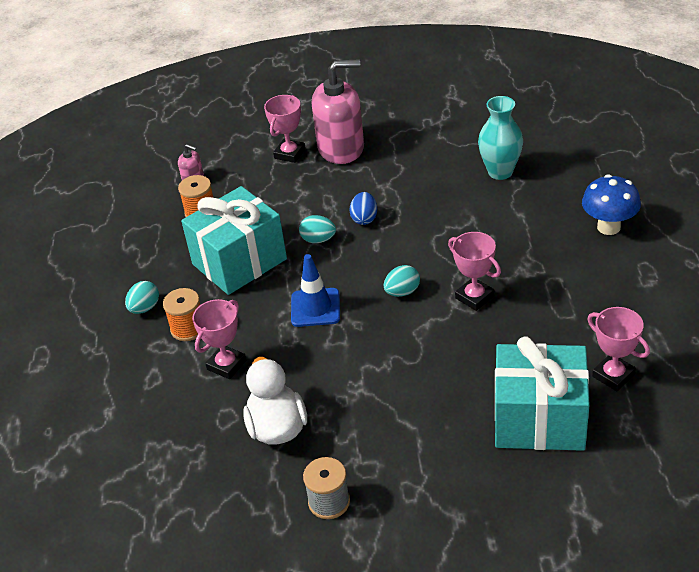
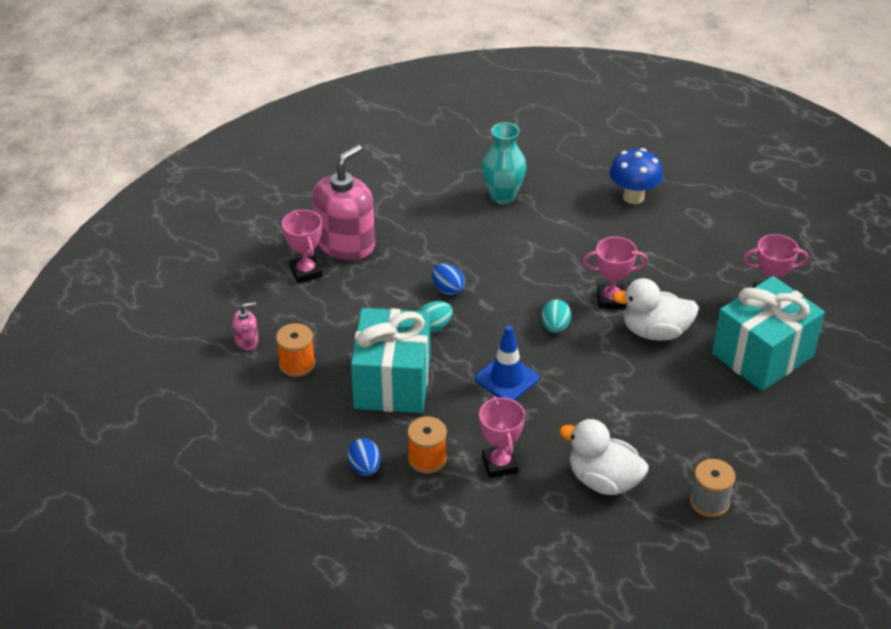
camera: 50 degrees left, 0 degrees up
turquoise egg [125,281,159,314] -> blue egg [347,438,381,476]
none -> white duck [612,278,699,341]

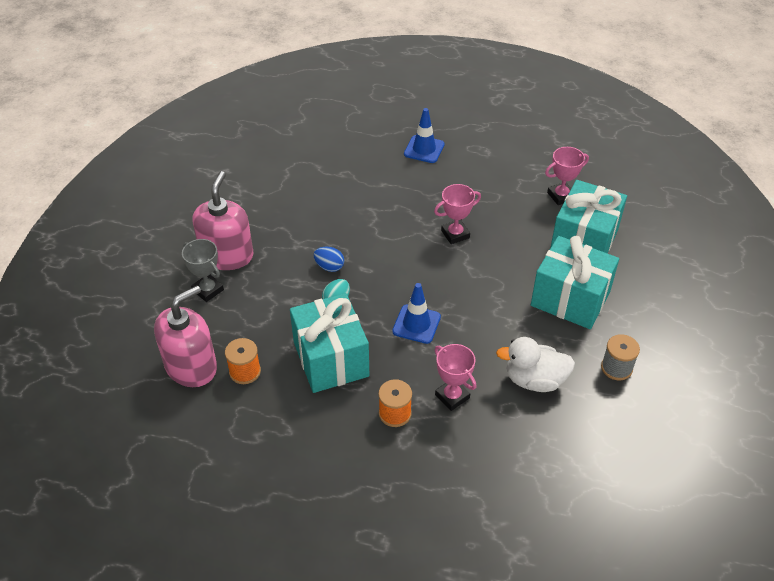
camera: 25 degrees left, 5 degrees up
pink soap dispenser [232,302,259,351] -> pink soap dispenser [154,285,217,387], size x2.31
pink trophy [282,210,323,283] -> grey trophy [182,239,224,302]
blue egg [347,438,381,476] -> none
turquoise vase [482,122,526,204] -> none
turquoise egg [541,299,571,333] -> none
blue mushroom [610,148,663,204] -> blue traffic cone [404,108,445,163]
white duck [612,278,699,341] -> none
none -> turquoise gift [531,236,619,329]

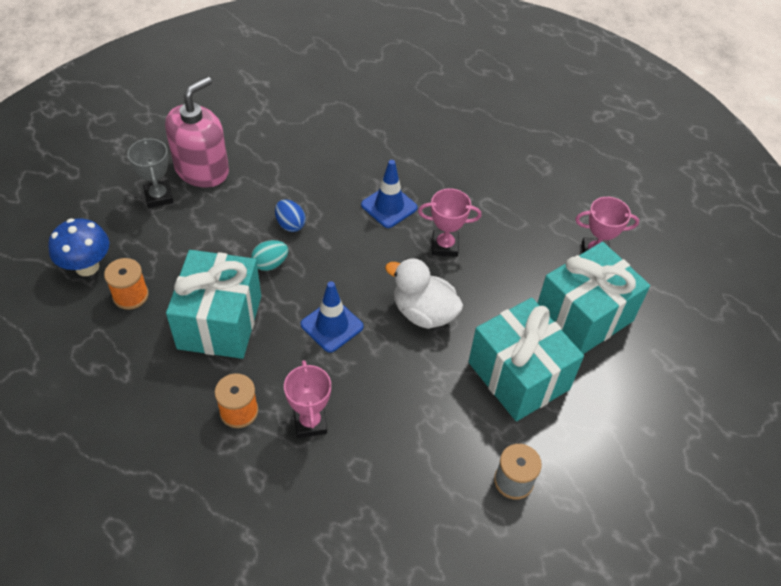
camera: 25 degrees right, 5 degrees up
pink soap dispenser [154,285,217,387] -> blue mushroom [48,218,109,276]
blue traffic cone [404,108,445,163] -> blue traffic cone moved to [361,160,418,228]
white duck [496,337,575,392] -> white duck moved to [385,258,463,329]

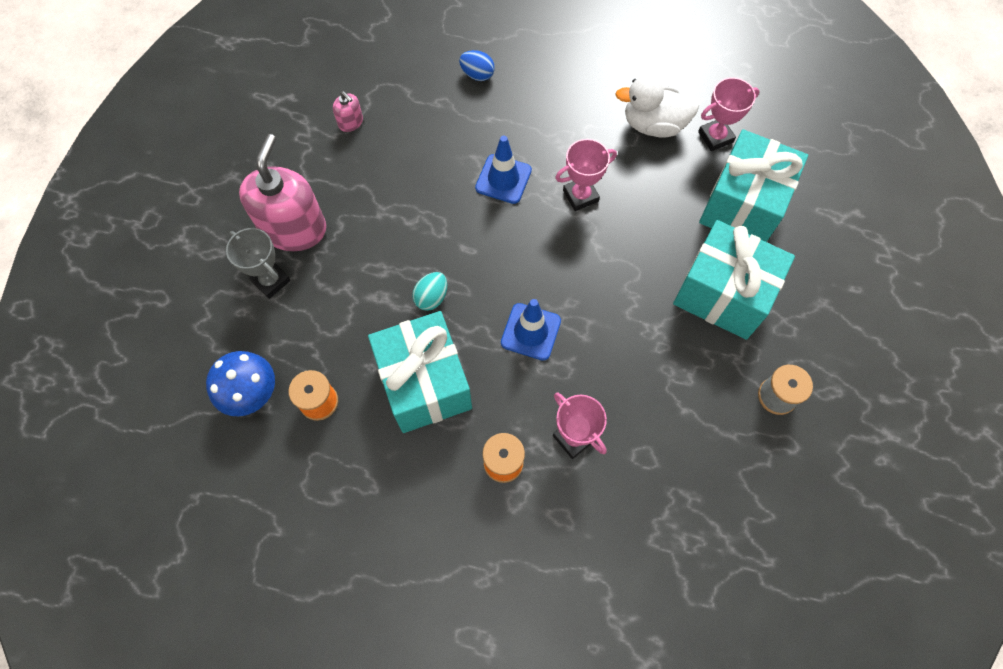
camera: 25 degrees left, 15 degrees up
blue egg [275,200,306,232] -> blue egg moved to [459,50,495,81]
white duck [385,258,463,329] -> white duck moved to [616,76,699,138]
none -> pink soap dispenser [333,91,363,132]

